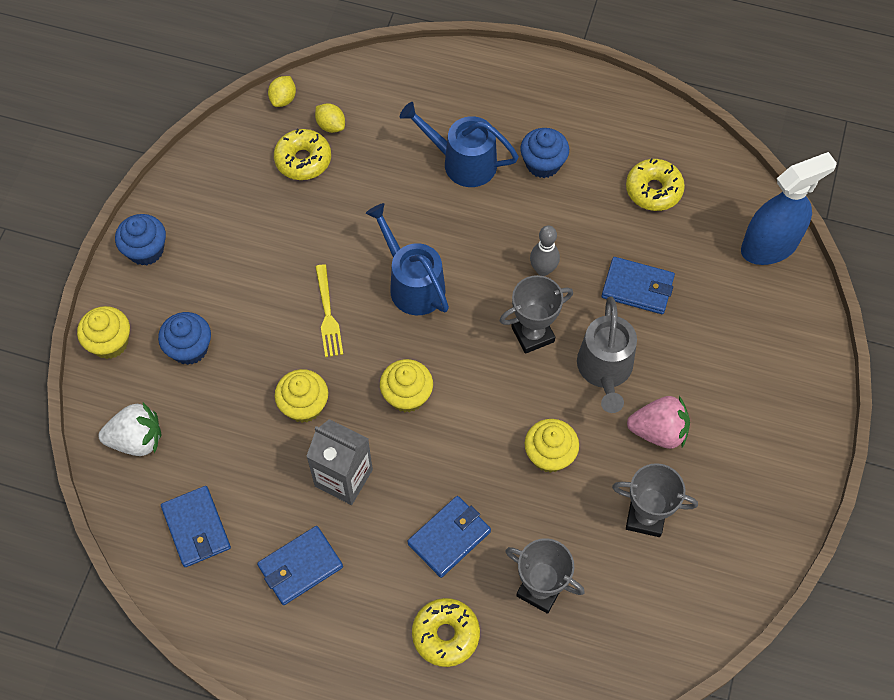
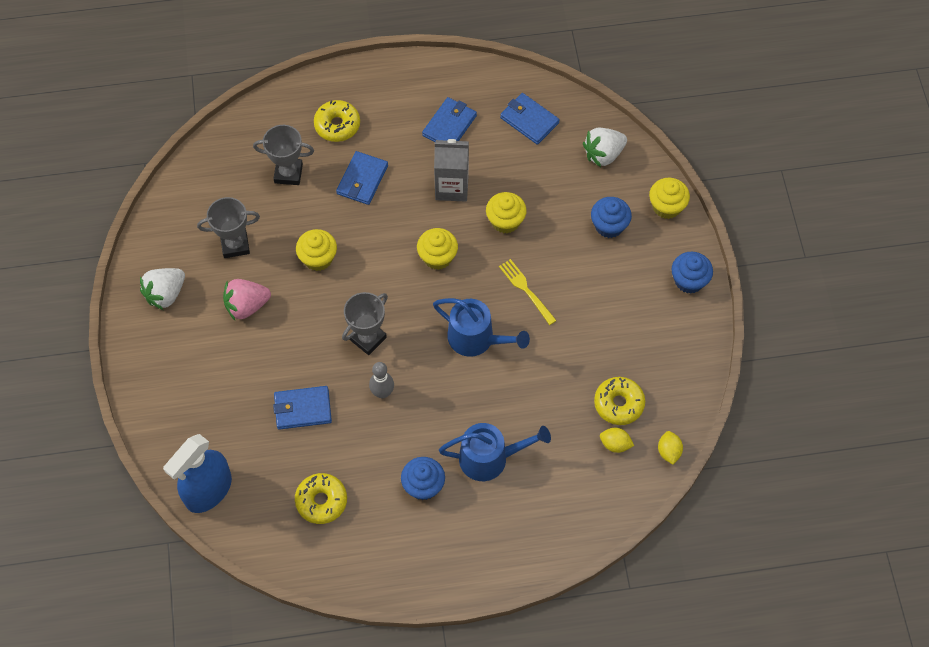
camera: 155 degrees right, 0 degrees up
grey watering can [577,296,637,413] -> none
none -> white strawberry [140,268,185,310]

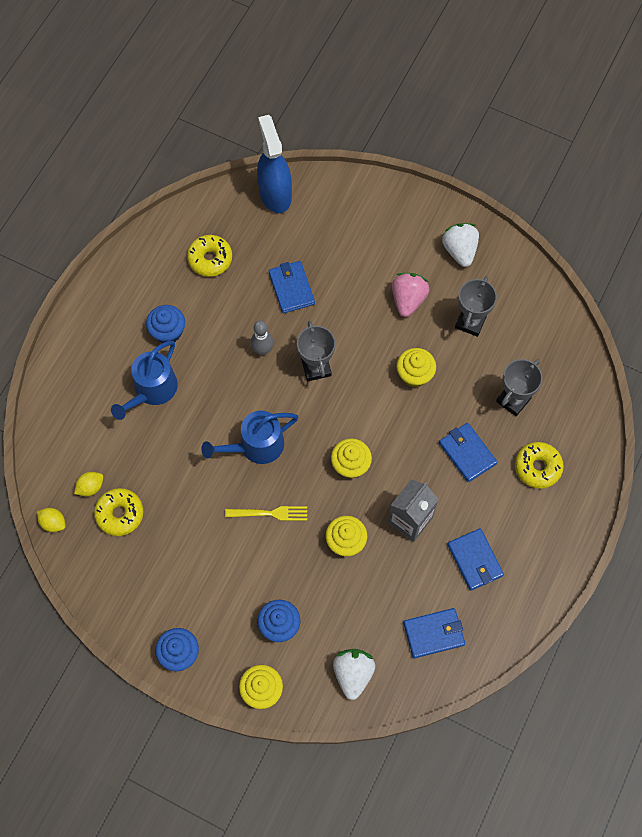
camera: 125 degrees right, 5 degrees up
blue wallet [273,386,332,430] -> blue wallet turned 45 degrees counterclockwise [269,261,315,313]

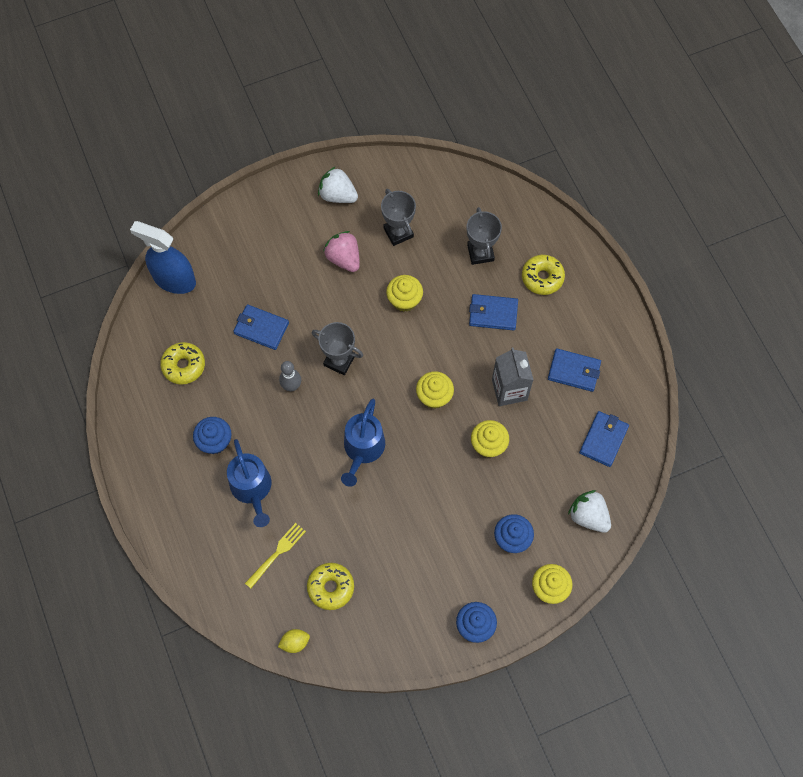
camera: 50 degrees left, 0 degrees up
yellow lemon [74,472,103,496] -> none
yellow fork [225,506,307,521] -> yellow fork moved to [245,523,306,589]

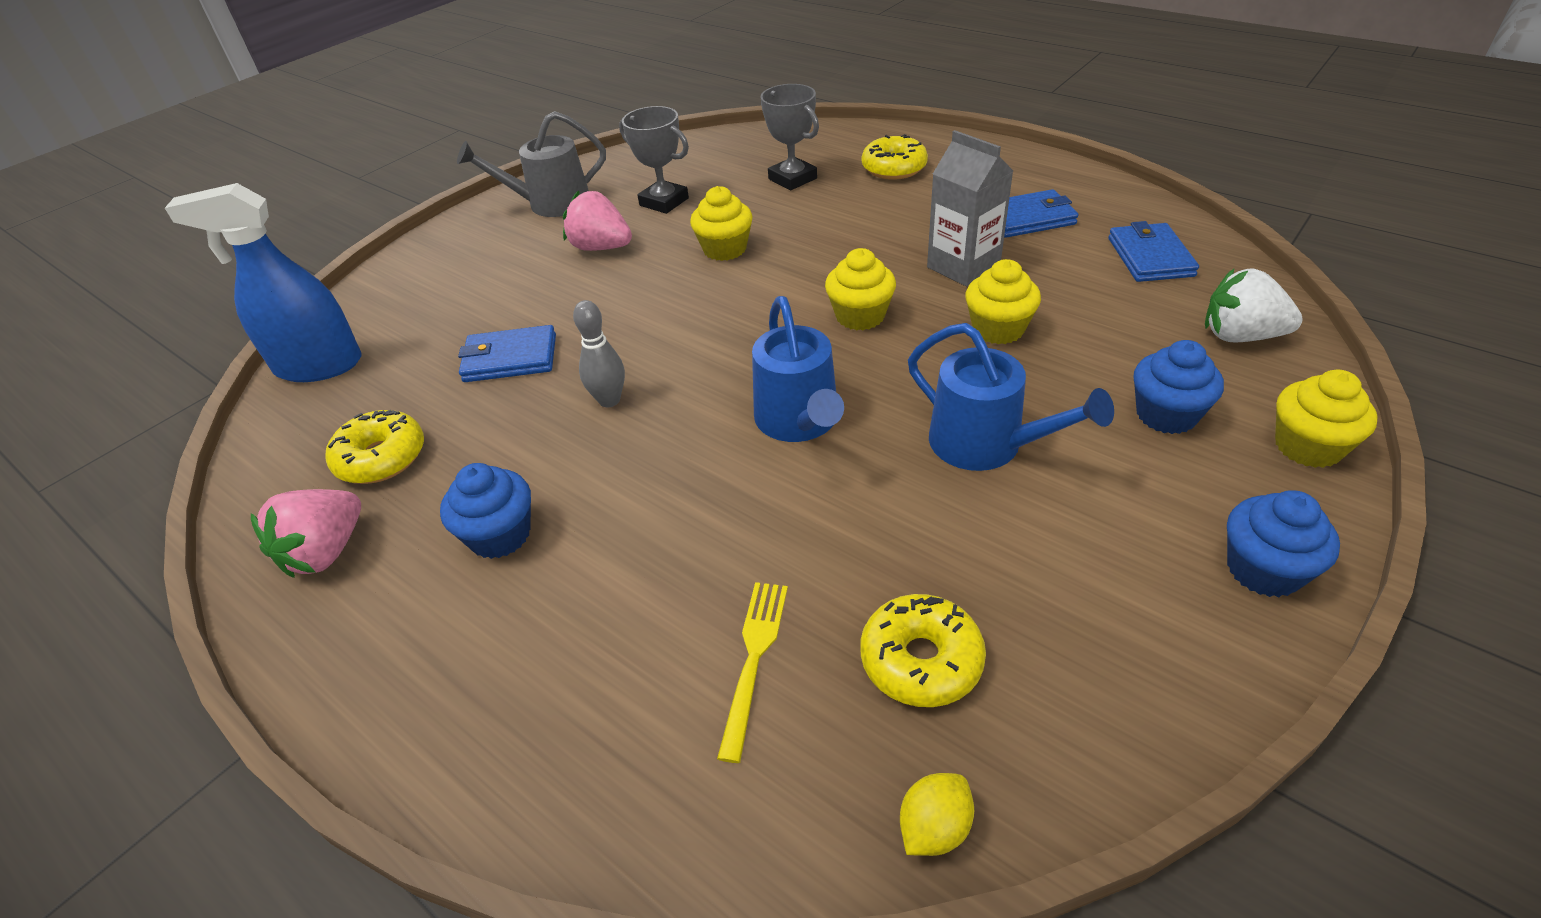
camera: 25 degrees left, 25 degrees down
blue watering can [227,439,271,527] -> blue watering can moved to [908,323,1114,471]
grey trophy [312,322,363,375] -> none
white strawberry [318,166,358,203] -> grey watering can [457,111,606,217]
blue wallet [469,294,518,331] -> none
none -> pink strawberry [251,489,361,578]

